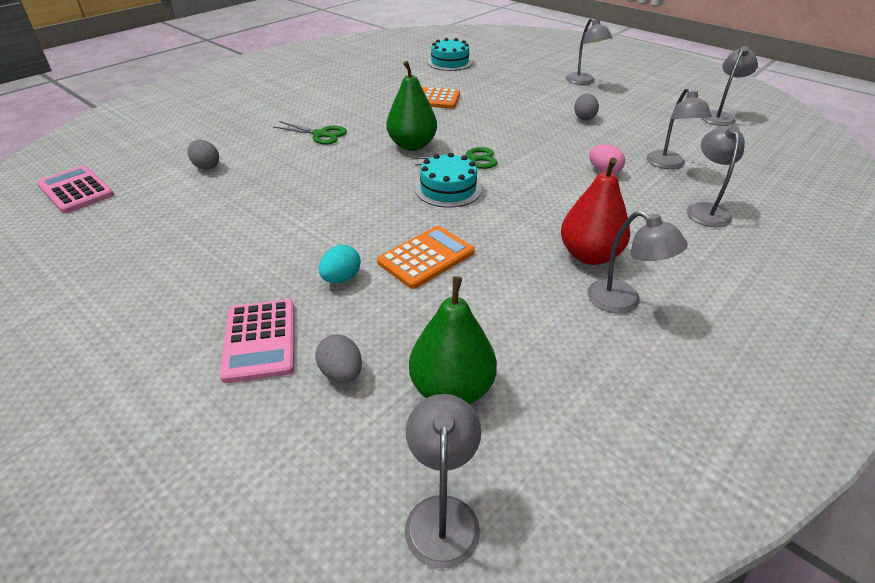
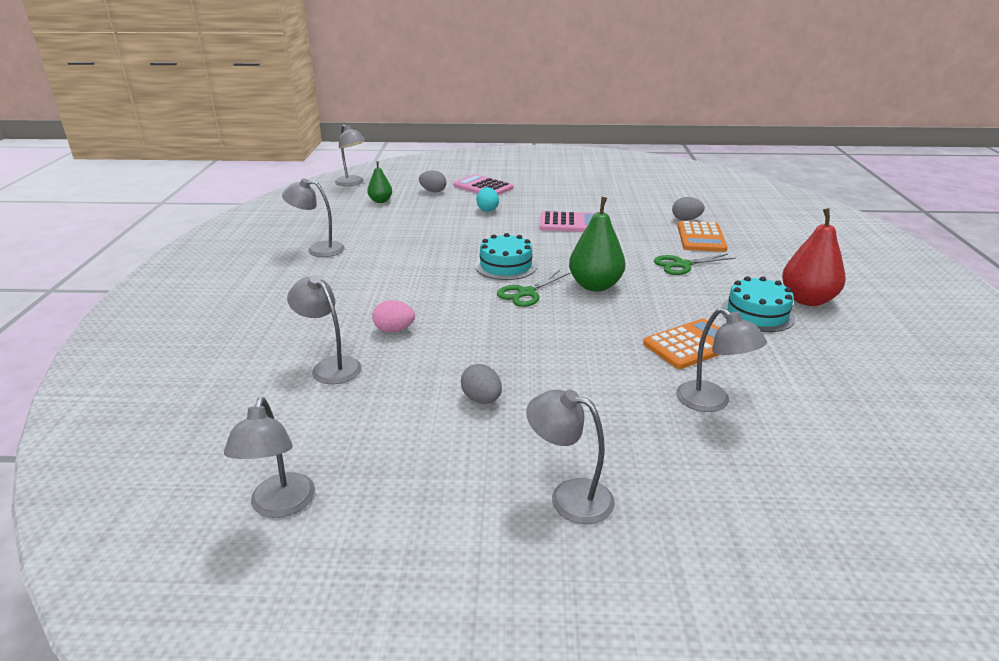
camera: 140 degrees right, 10 degrees down
pink calculator [37,166,114,213] -> pink calculator moved to [540,211,595,232]
orange calculator [377,226,475,289] -> orange calculator moved to [678,221,727,252]
green pear [409,276,497,404] -> green pear [367,161,392,203], size x0.58
turquoise cake [427,38,473,71] -> turquoise cake moved to [721,276,795,332]
red pear [561,158,630,265] -> red pear moved to [782,208,846,306]
grey lamp [687,125,745,227] -> grey lamp moved to [676,308,767,412]

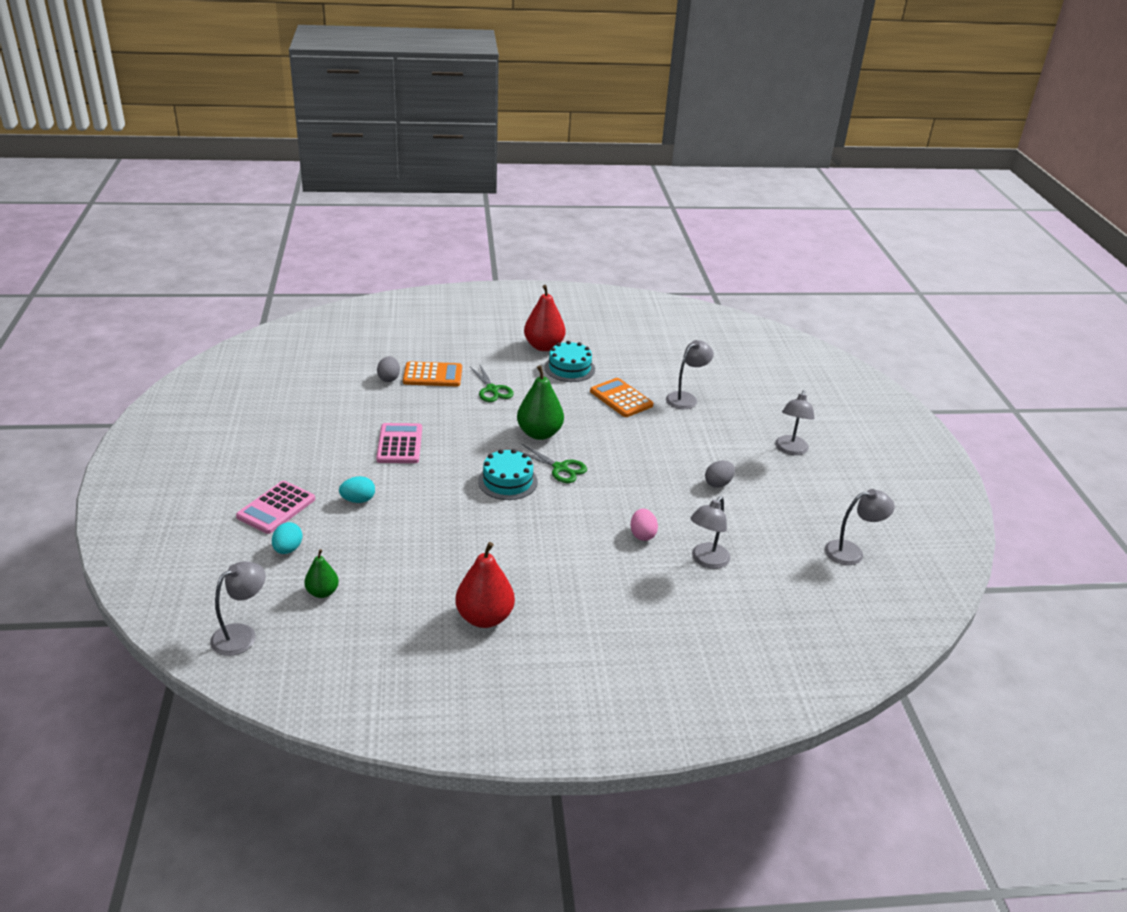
camera: 100 degrees left, 5 degrees up
grey lamp [282,178,345,257] -> red pear [456,542,515,628]
grey egg [419,170,446,192] -> turquoise egg [272,522,303,554]

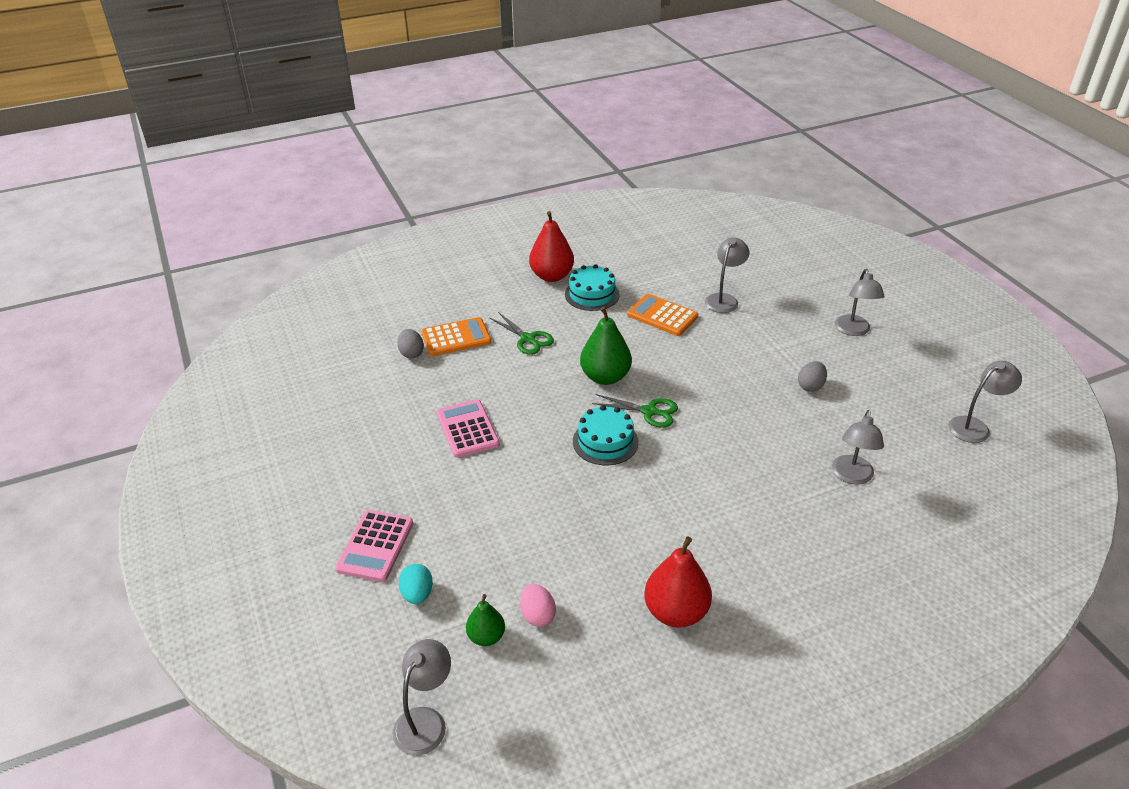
camera: 15 degrees left, 5 degrees up
turquoise egg [339,476,375,503] -> none
pink egg [630,509,658,541] -> pink egg moved to [520,584,556,627]

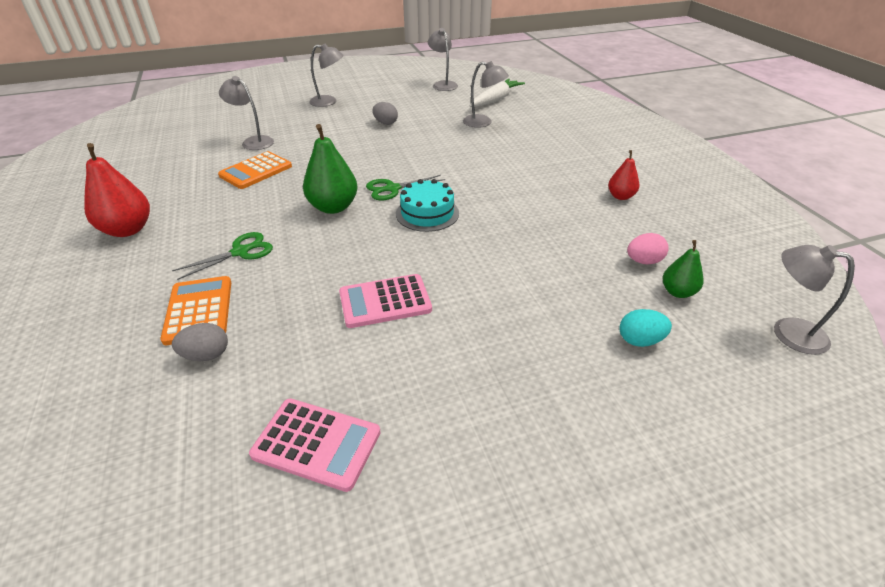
camera: 85 degrees left, 0 degrees up
pink calculator [335,510,413,582] -> pink calculator moved to [249,399,381,492]
turquoise cake [565,264,620,311] -> none
green scissors [592,394,678,428] -> green scissors turned 135 degrees counterclockwise [366,175,445,200]
red pear [644,536,712,628] -> red pear [608,150,639,200], size x0.58
none -> white carrot [470,79,525,107]

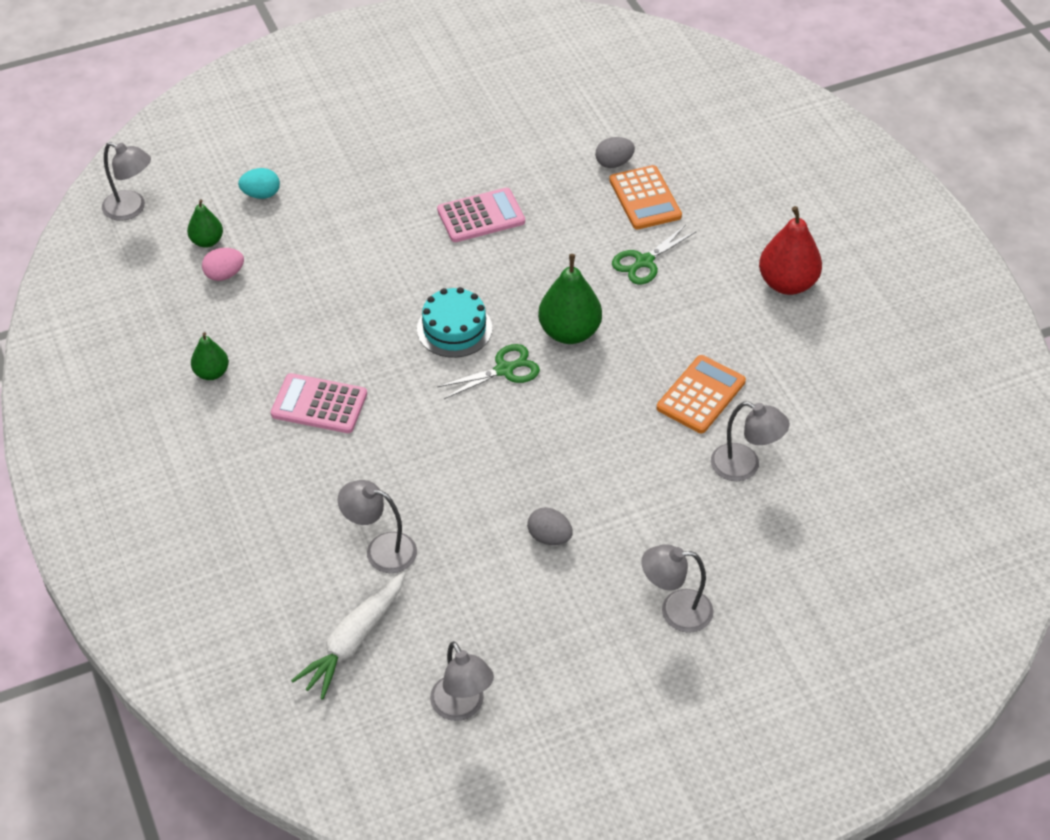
camera: 175 degrees right, 10 degrees up
pink calculator [249,399,381,492] -> pink calculator moved to [271,373,367,433]
red pear [608,150,639,200] -> green pear [191,332,229,380]

